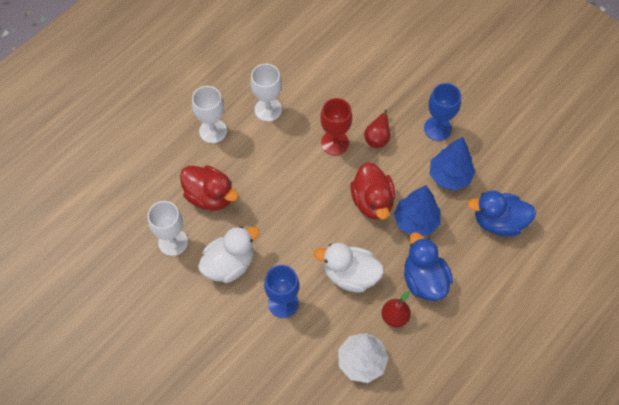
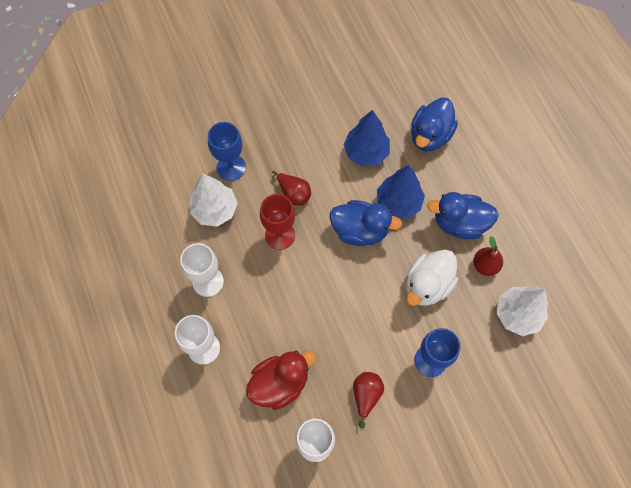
camera: 65 degrees left, 5 degrees up
white duck [198,226,260,283] -> red pear [353,372,384,429]
red duck [350,162,395,219] -> blue duck [330,200,402,246]
blue goblet [424,83,461,141] -> blue goblet moved to [208,122,246,181]
none -> white tree [190,173,238,227]

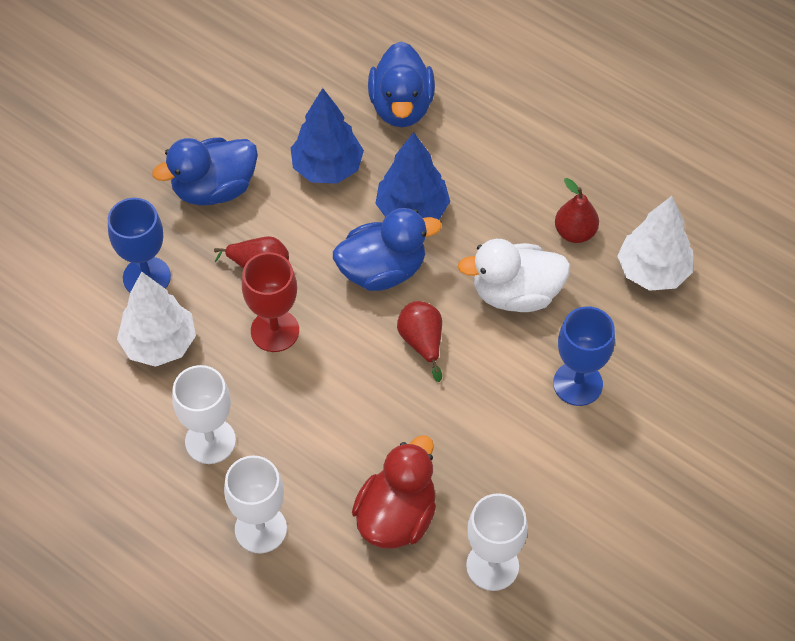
camera: 30 degrees left, 10 degrees down
red pear [353,372,384,429] -> red pear moved to [397,301,442,382]
white duck [406,249,459,306] -> white duck turned 75 degrees clockwise [458,239,570,312]
blue duck [427,192,499,239] -> blue duck moved to [152,138,258,205]

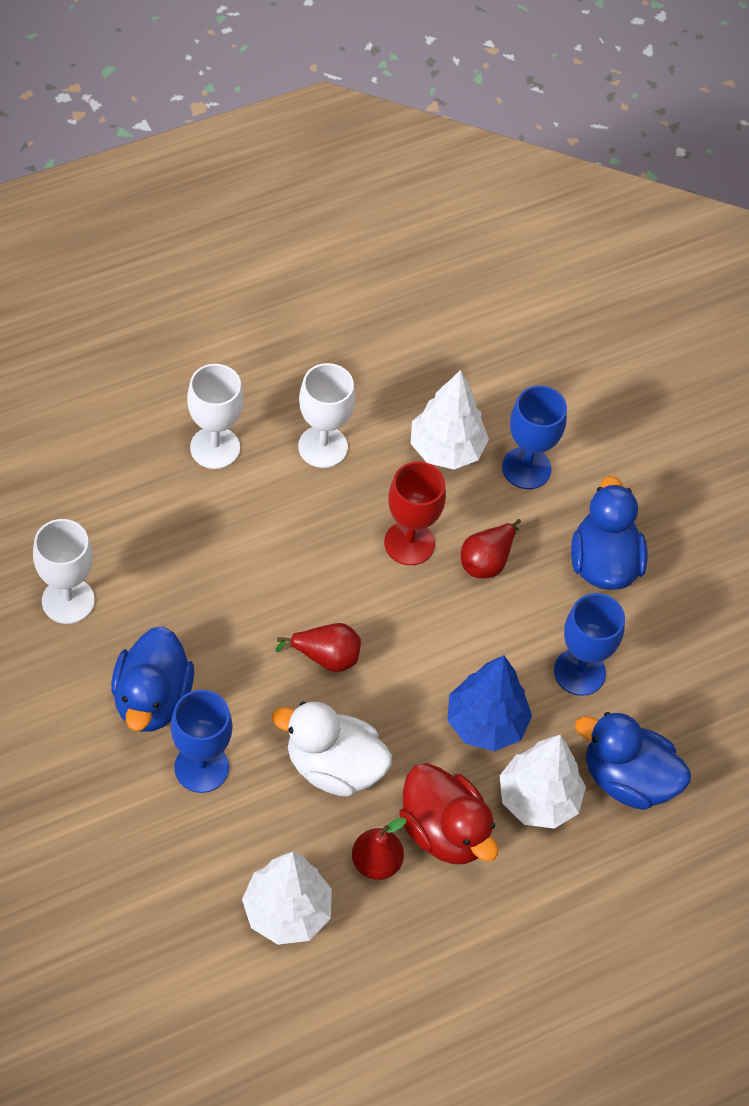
camera: 110 degrees right, 0 degrees up
blue tree [291,88,364,184] -> blue goblet [554,593,625,696]
blue duck [333,208,442,291] -> blue duck moved to [111,626,194,732]
red duck [352,435,436,549] -> red duck moved to [399,763,498,864]
white duck [458,239,570,312] -> white duck turned 90 degrees counterclockwise [272,701,392,797]
none -> white tree [500,735,586,829]

